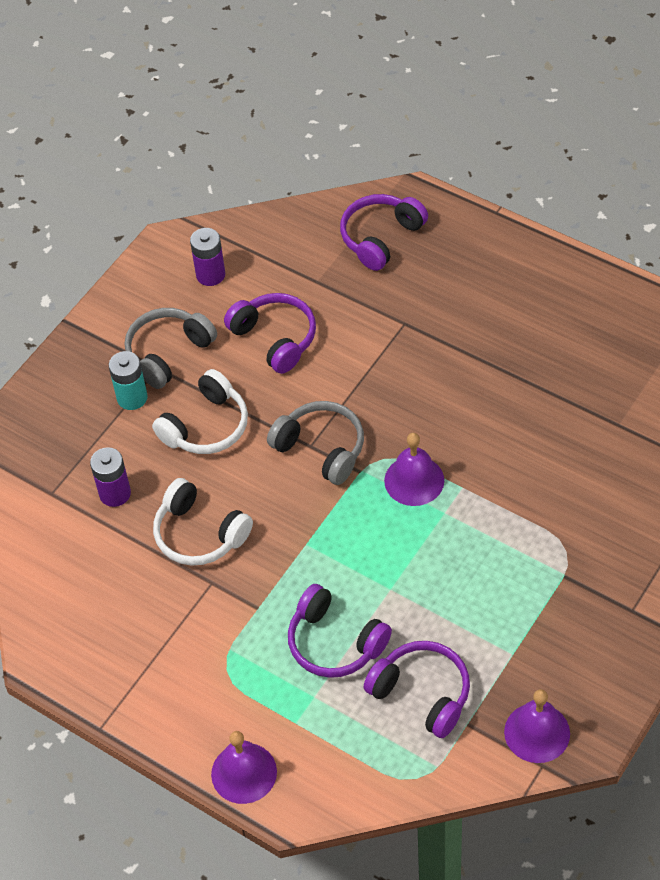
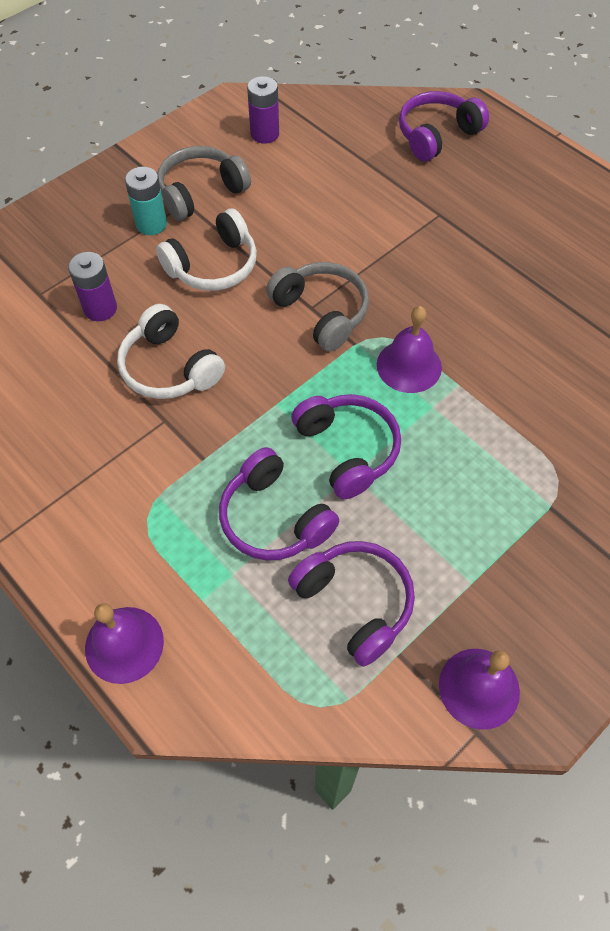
camera: 10 degrees right, 5 degrees up
purple headphones [224,293,316,374] -> purple headphones moved to [291,394,401,499]

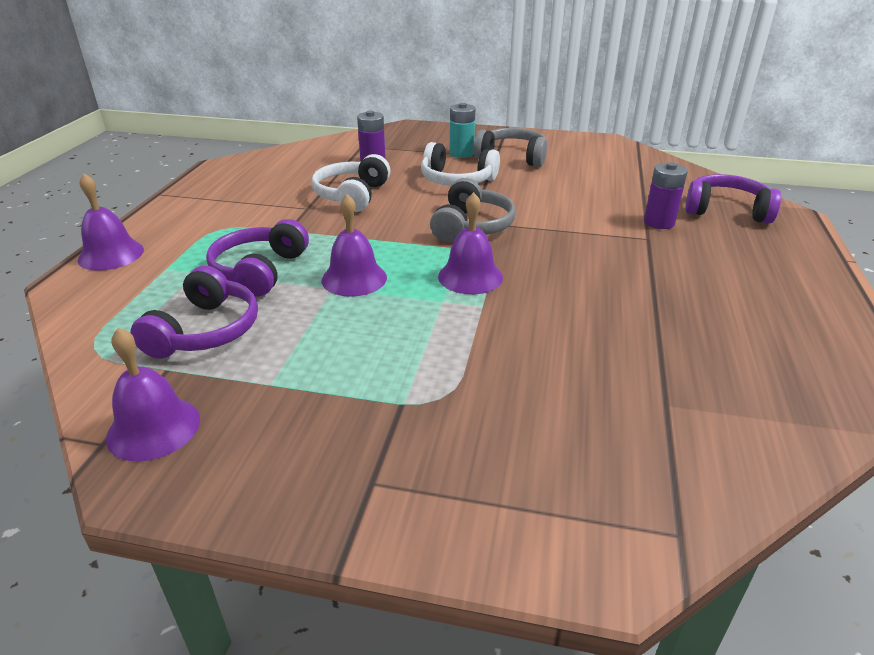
camera: 55 degrees right, 25 degrees down
purple battery [247,76,279,144] -> purple battery moved to [644,162,688,229]
purple headphones [291,394,401,499] -> purple bell [321,194,387,297]

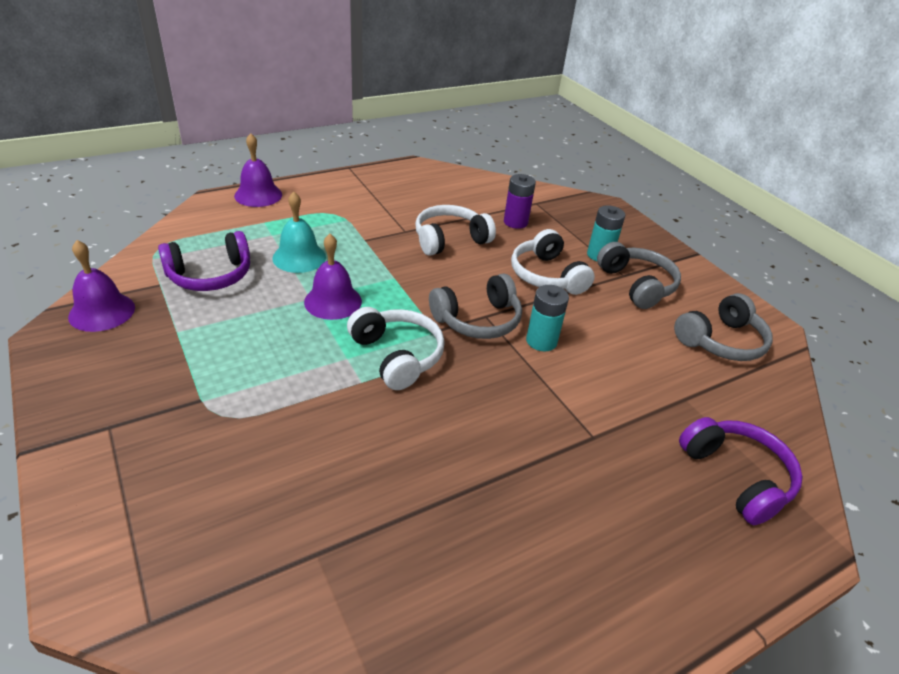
camera: 45 degrees right, 5 degrees up
purple headphones [206,219,309,297] -> turquoise bell [272,192,326,273]
purple bell [438,192,503,294] -> white headphones [347,307,445,390]
purple battery [644,162,688,229] -> none
none -> turquoise battery [526,285,569,352]
none -> grey headphones [674,293,773,361]

